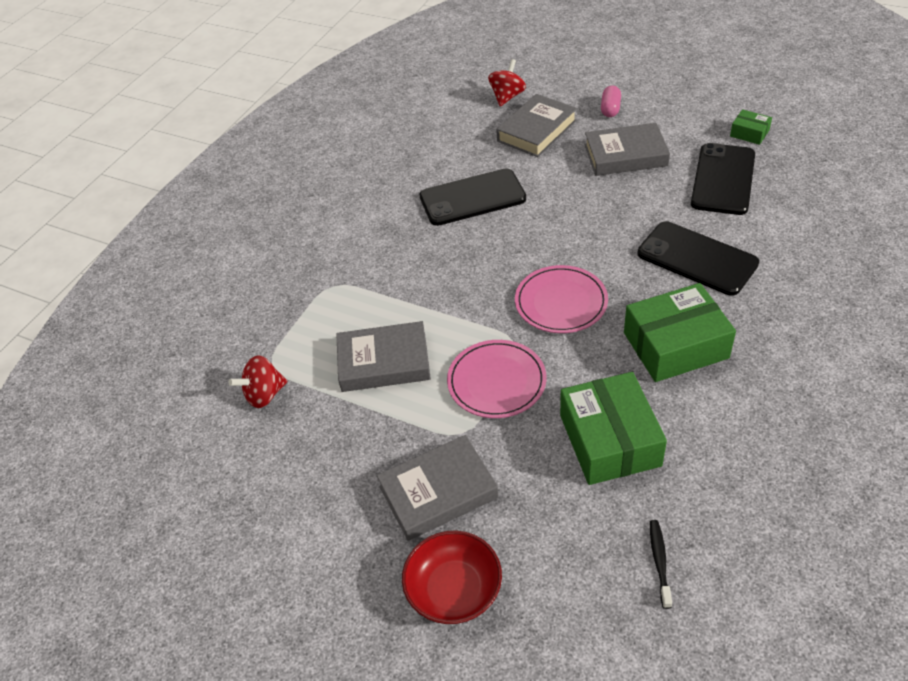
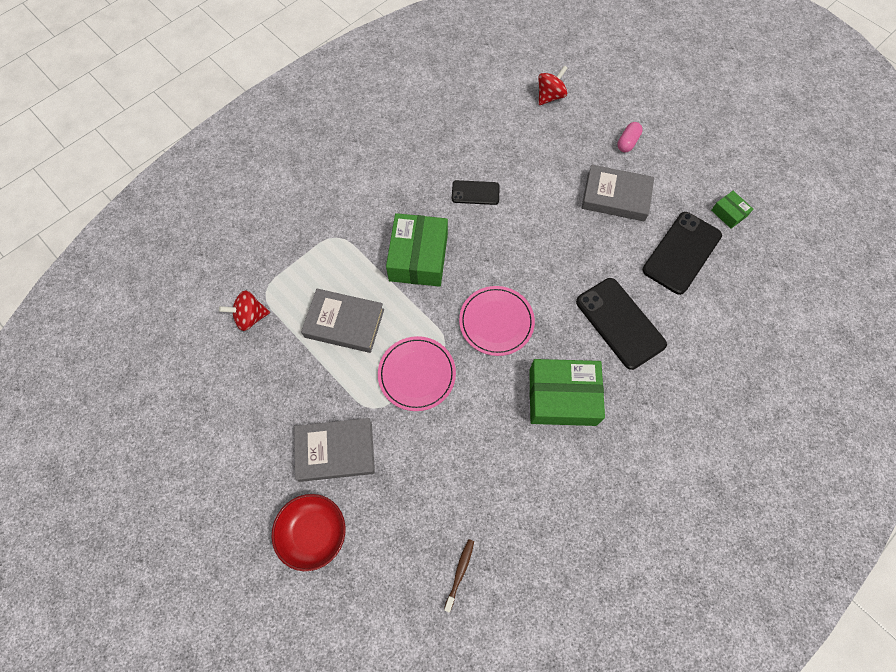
camera: 15 degrees right, 20 degrees up
black phone [420,168,526,226] -> black phone [452,180,500,205], size x0.57
grey book [496,94,577,157] -> none
green box [560,372,667,485] -> green box moved to [386,213,448,287]
black toothbrush [650,520,672,609] -> brown toothbrush [444,539,474,612]

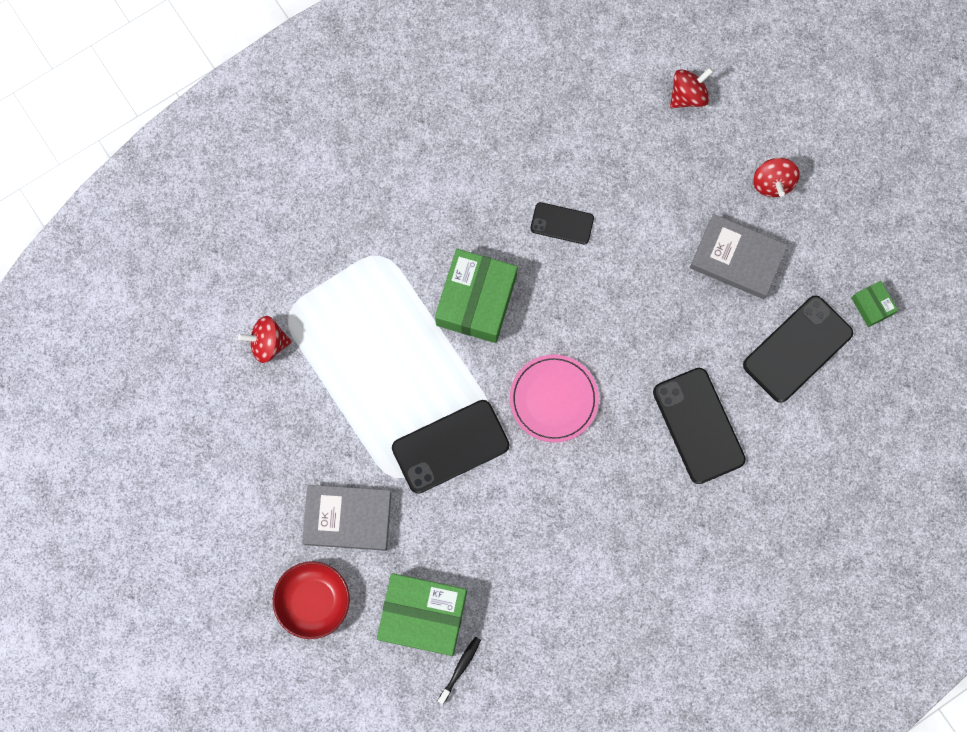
camera: 10 degrees right, 10 degrees up
grey book [301,289,384,353] -> none
pink plate [378,336,456,411] -> black phone [392,400,509,494]
brown toothbrush [444,539,474,612] -> black toothbrush [438,636,481,704]
green box [529,359,605,426] -> green box moved to [377,573,467,656]
pink capsule [617,122,643,152] -> red spinning top [753,158,800,197]

